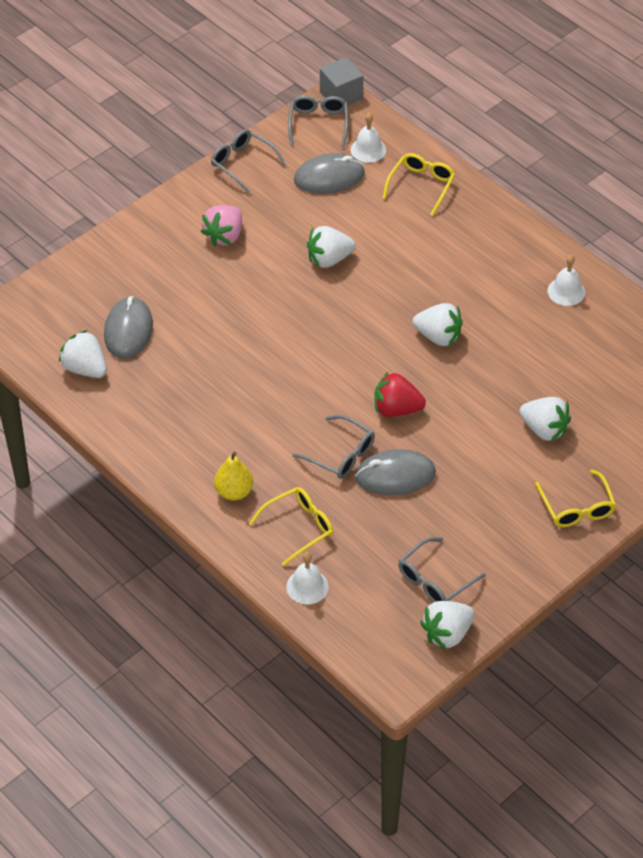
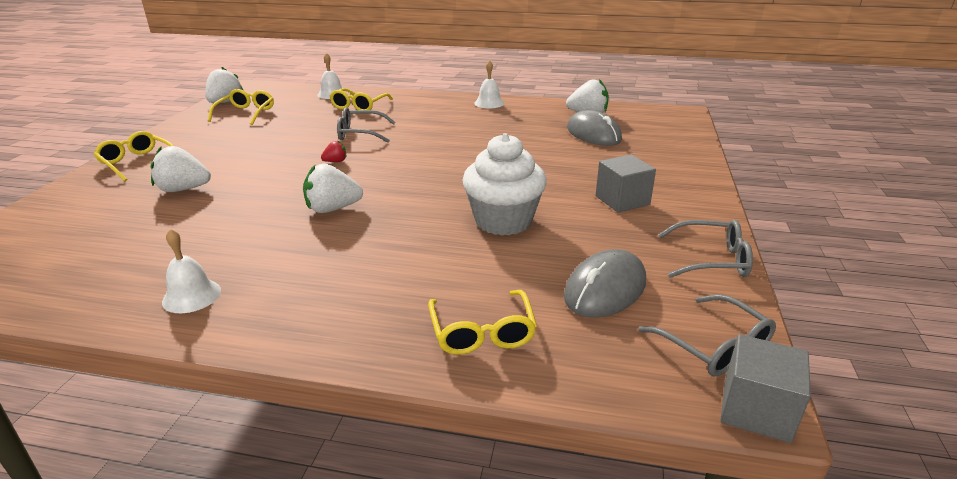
camera: 145 degrees right, 20 degrees down
pink strawberry [200,205,242,246] -> grey cube [596,154,656,213]
yellow pear [214,452,253,501] -> none
white strawberry [307,226,355,268] -> white cupcake [462,133,547,236]
white bell [351,113,386,163] -> white bell moved to [474,60,504,108]
grey mouse [355,449,436,495] -> none
red strawberry [374,372,426,417] -> red strawberry [321,140,347,162], size x0.51
grey glasses [398,537,486,602] -> yellow glasses [208,89,274,125]

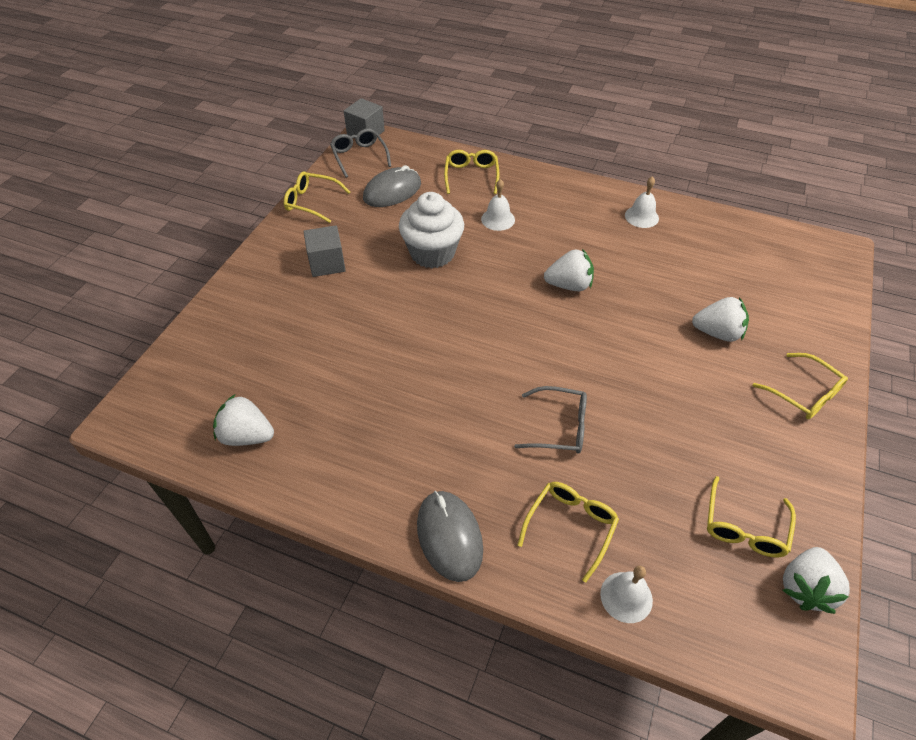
camera: 170 degrees left, 20 degrees up
red strawberry [321,140,347,162] -> none
white bell [474,60,504,108] -> white bell moved to [481,179,515,231]
grey mouse [567,110,622,146] -> grey mouse moved to [417,491,483,582]
grey glasses [658,220,753,278] -> yellow glasses [284,171,350,223]

